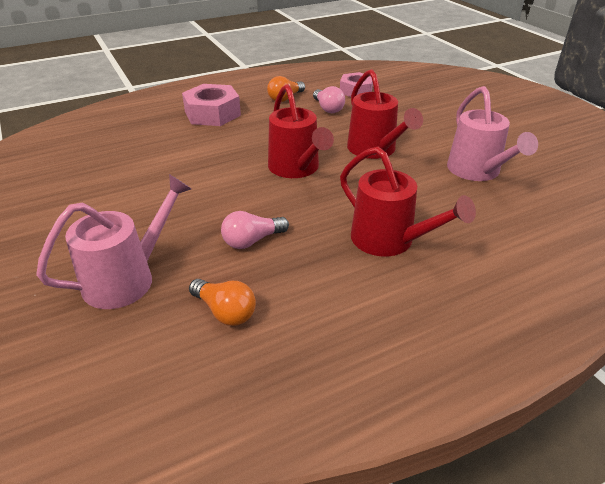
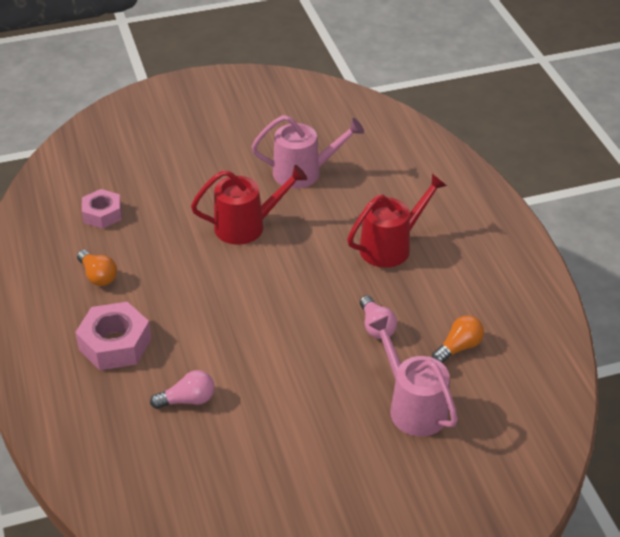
camera: 80 degrees left, 5 degrees up
red watering can [268,84,334,178] -> none
pink light bulb [313,86,345,113] -> pink light bulb moved to [150,370,215,409]

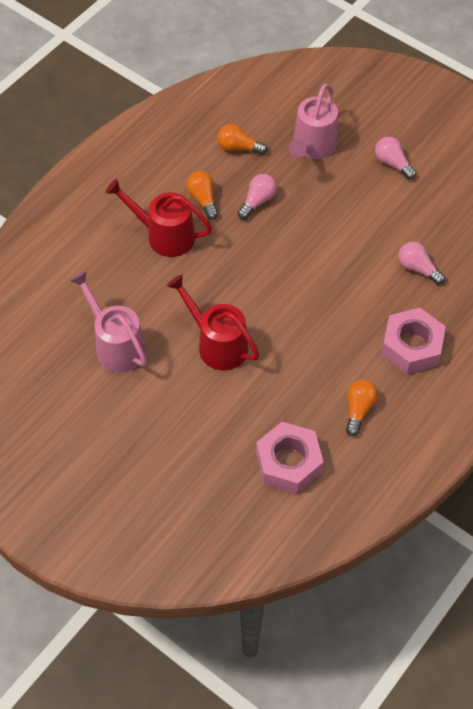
camera: 125 degrees left, 15 degrees up
pink nut [82,189,122,229] -> pink nut [256,422,324,494], size x1.50
none -> orange light bulb [186,171,218,220]
none -> pink light bulb [375,137,417,180]

